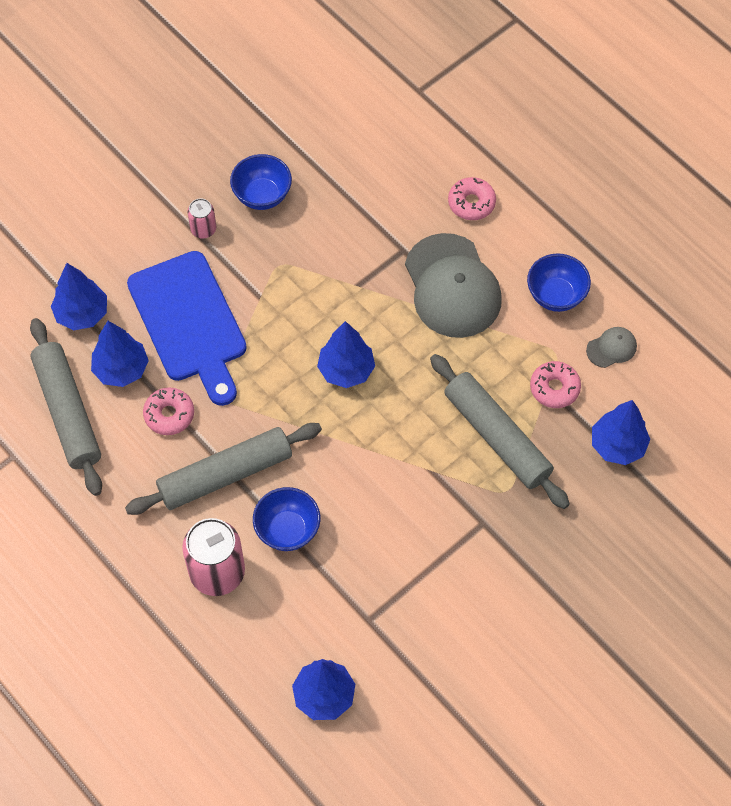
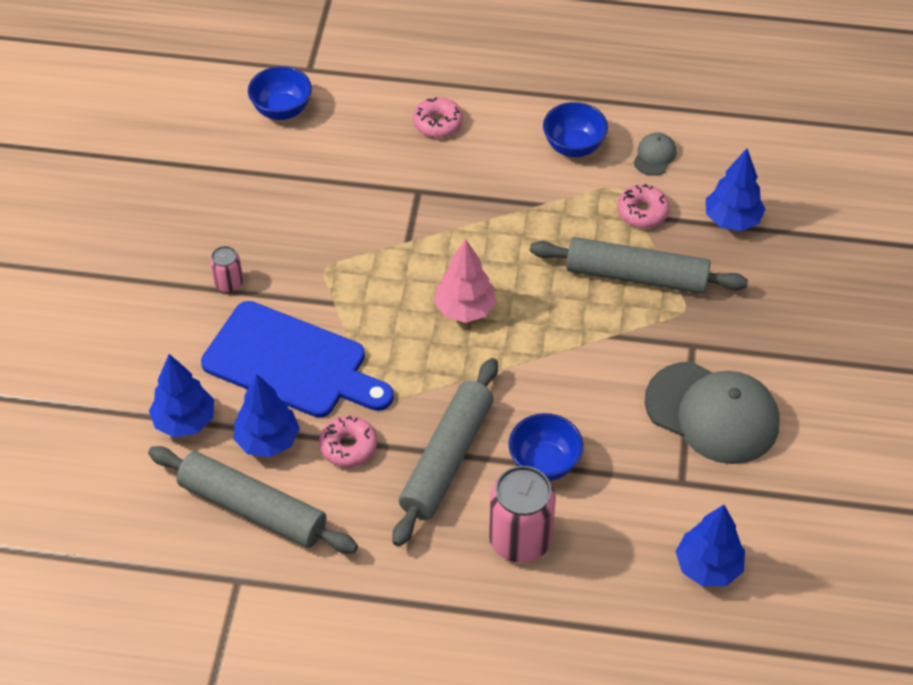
camera: 40 degrees left, 10 degrees down
blue bowl [230,154,292,210] -> blue bowl moved to [248,66,312,120]
blue tree [317,321,375,388] -> pink tree [434,239,497,323]
grey cap [405,233,502,338] -> grey cap moved to [645,362,780,464]

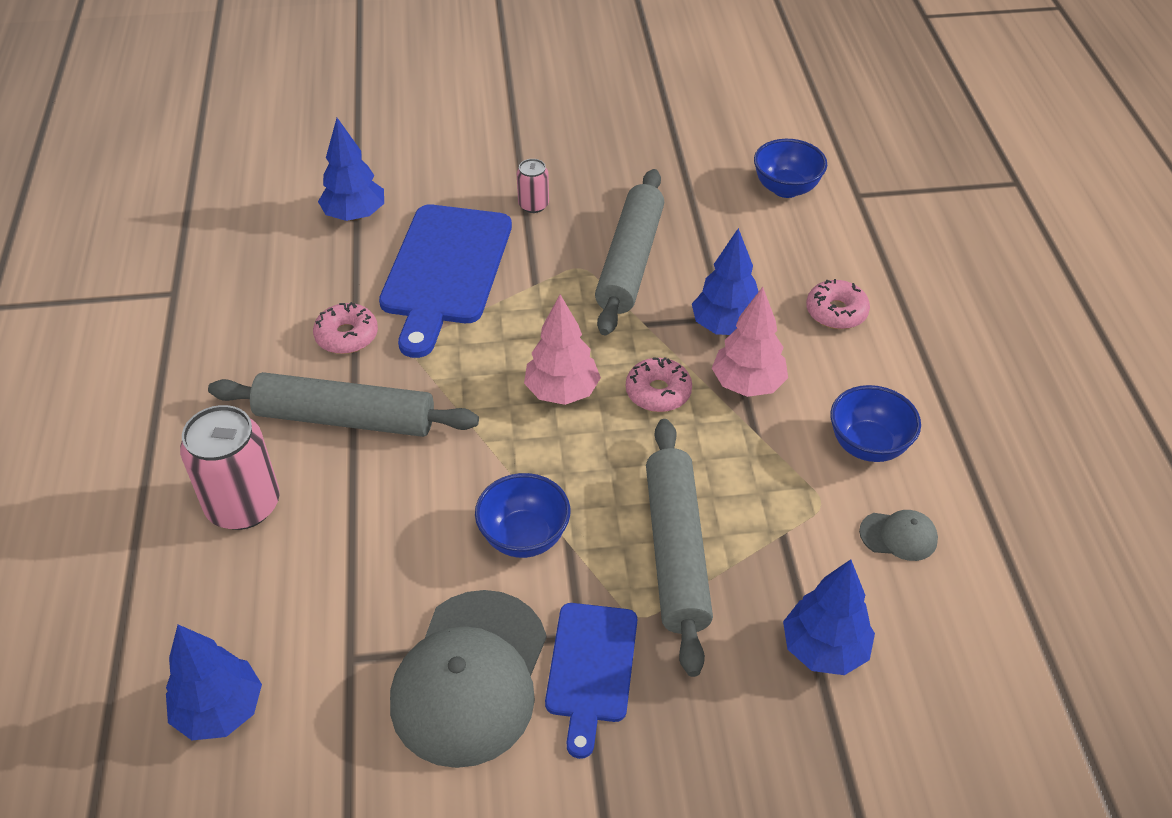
camera: 75 degrees right, 5 degrees down
grey rolling pin [148,446,358,553] -> grey rolling pin moved to [595,169,664,335]
blue tree [234,374,300,457] -> blue tree moved to [692,228,759,335]
blue bowl [508,413,584,481] -> blue bowl moved to [475,473,570,558]
pink donut [617,184,670,228] -> pink donut moved to [626,357,692,412]
none -> blue cutting board [545,603,637,759]
none -> pink tree [712,287,788,397]

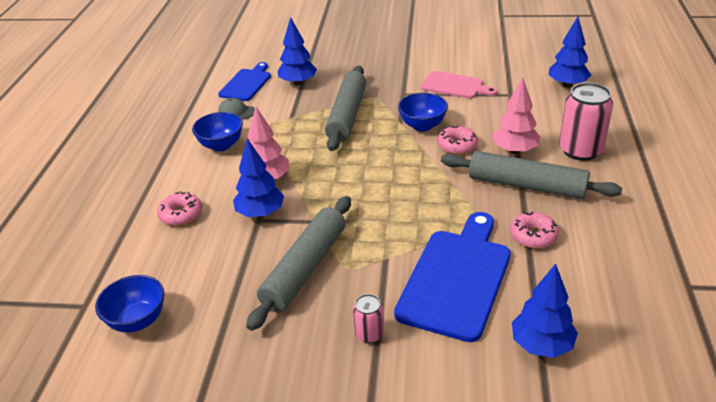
camera: 165 degrees left, 10 degrees down
grey cap [390,590,547,768] -> pink cutting board [421,71,498,99]
pink tree [524,295,601,405] -> pink tree moved to [492,77,540,154]
blue cutting board [545,603,637,759] -> blue cutting board moved to [218,62,271,101]
pink donut [626,357,692,412] -> pink donut moved to [437,125,478,155]

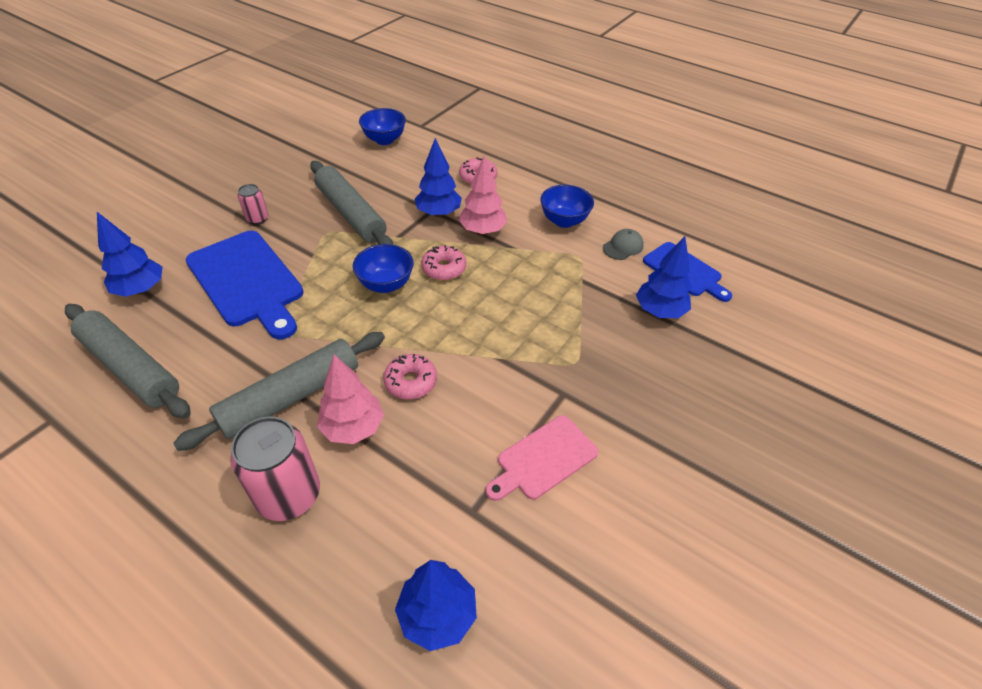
camera: 115 degrees right, 10 degrees up
grey rolling pin [325,66,366,151] -> grey rolling pin moved to [65,304,191,418]
blue bowl [398,93,448,132] -> blue bowl moved to [353,244,414,293]
pink donut [510,212,559,248] -> pink donut moved to [421,245,466,281]

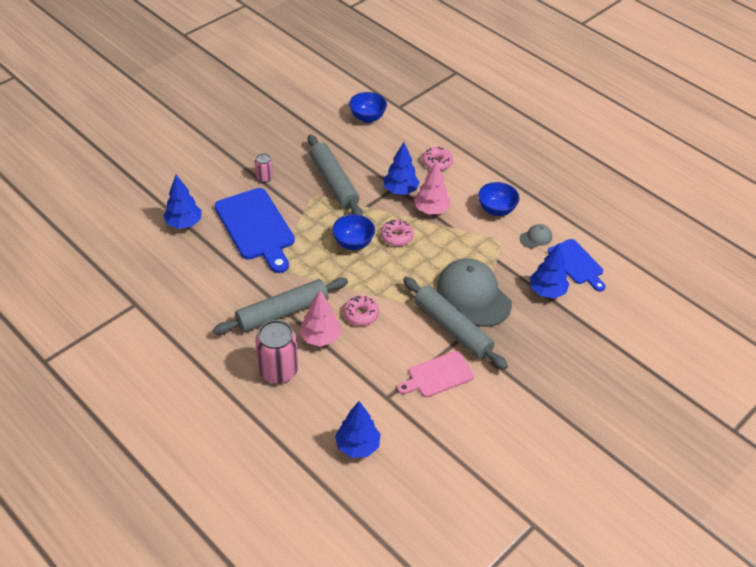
camera: 10 degrees right, 0 degrees up
grey rolling pin [65,304,191,418] -> grey rolling pin moved to [403,277,508,370]
none -> grey cap [437,258,512,327]

